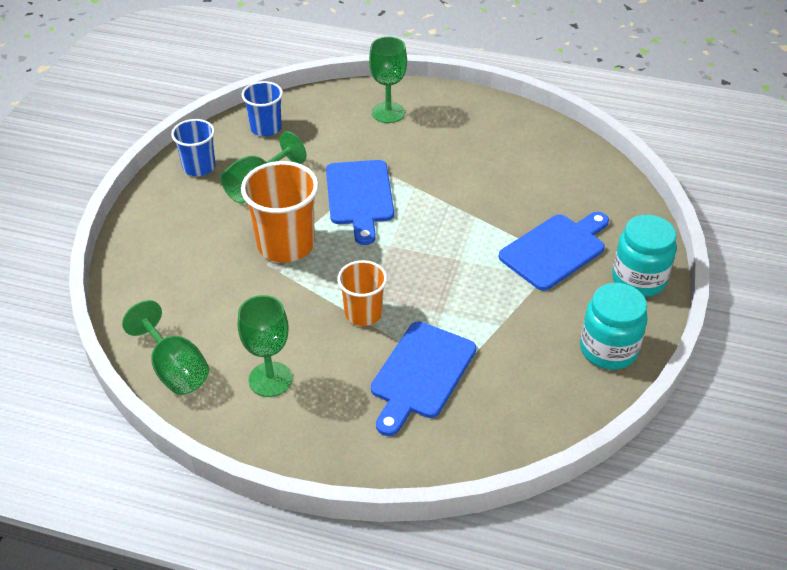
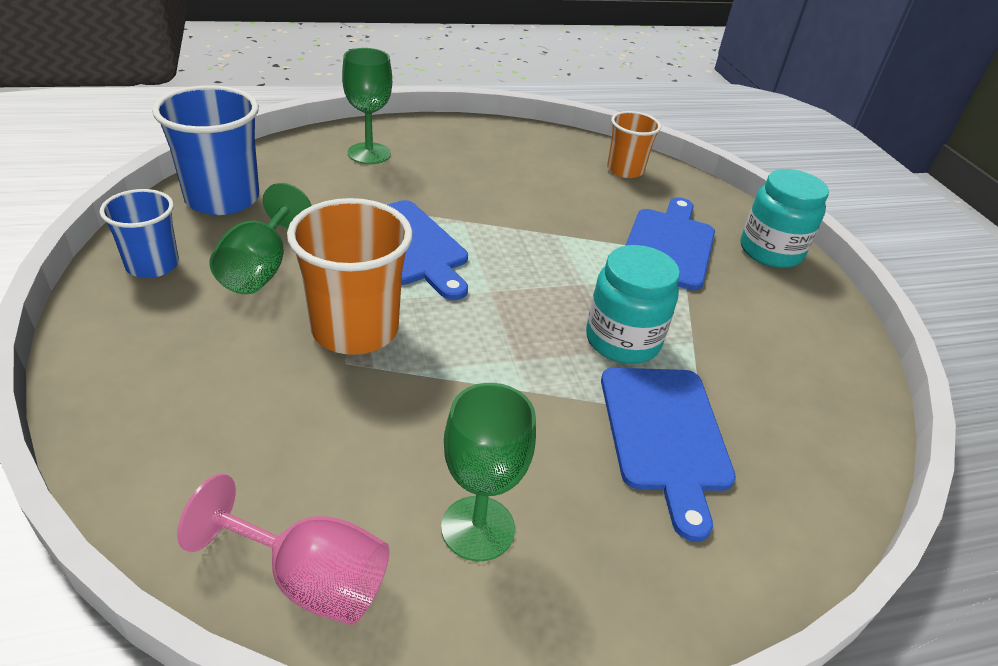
camera: 35 degrees left, 5 degrees down
green goblet [122,300,209,395] -> pink goblet [177,474,390,625]
blue cup [242,81,283,137] -> blue cup [152,85,259,215], size x1.62
orange cup [337,260,387,326] -> orange cup moved to [607,111,661,178]
turquoise jar [580,283,648,370] -> turquoise jar moved to [586,245,680,364]

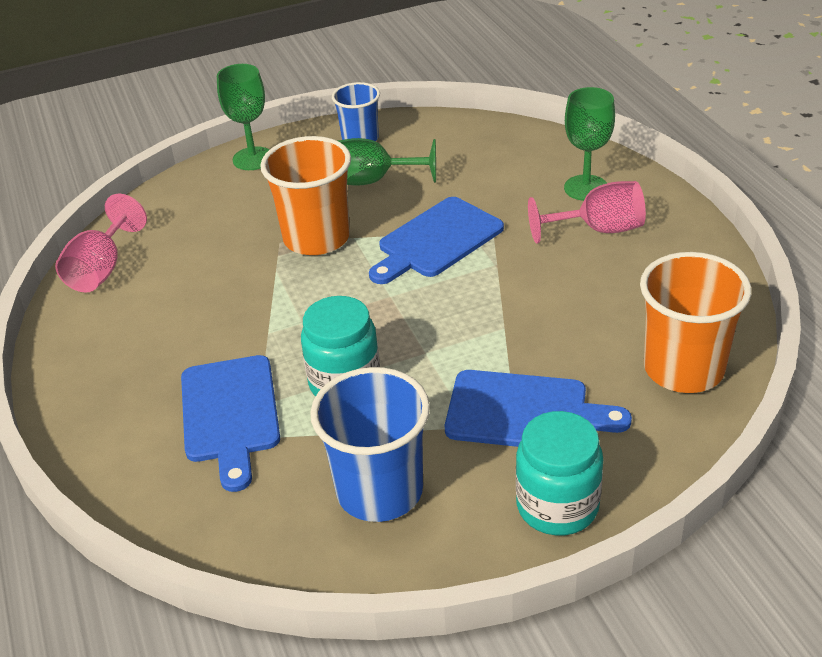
camera: 90 degrees right, 0 degrees up
blue cup [152,85,259,215] -> blue cup moved to [310,367,430,522]
green goblet [441,383,536,561] -> green goblet moved to [217,64,269,170]
blue cutting board [601,368,736,542] -> blue cutting board turned 90 degrees counterclockwise [181,355,280,492]
orange cup [607,111,661,178] -> orange cup [640,252,752,393], size x1.62
none -> pink goblet [528,181,646,244]

